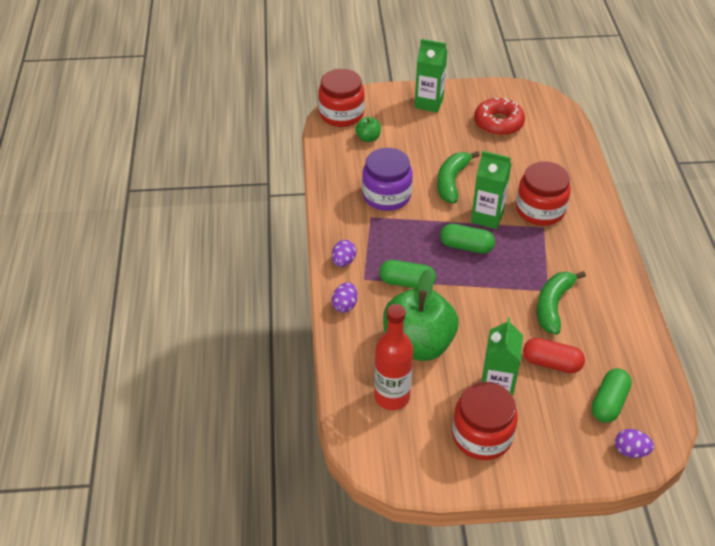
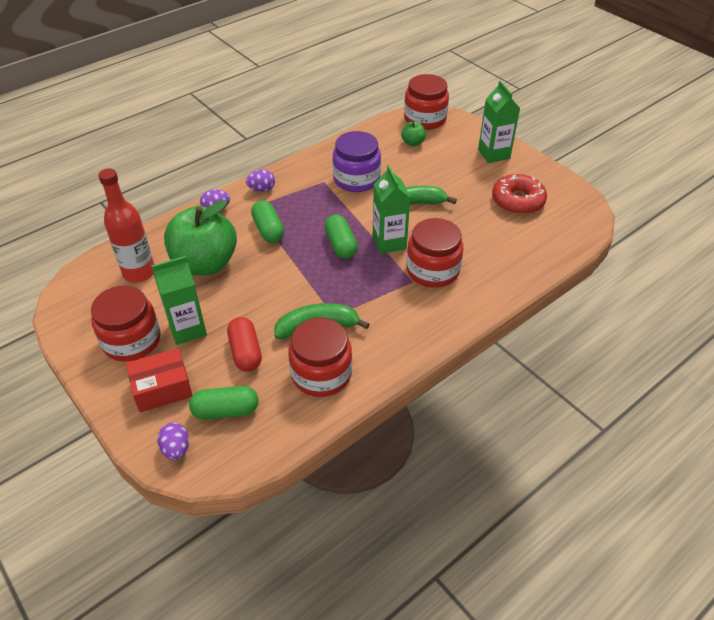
camera: 55 degrees right, 0 degrees up
none -> red box [126,348,193,412]
none -> red jar [288,318,352,397]

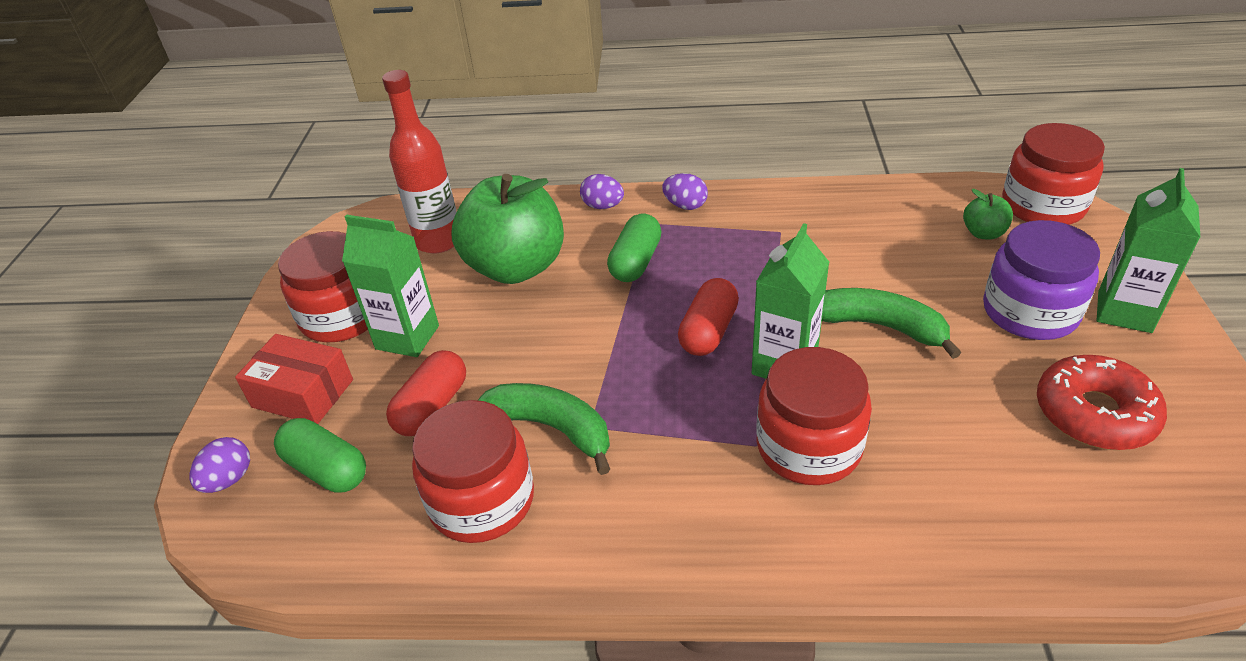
camera: 45 degrees right, 5 degrees down
green capsule [324,215,358,259] -> red capsule [678,278,739,356]
purple jar [333,131,381,192] -> purple jar moved to [983,220,1100,340]

